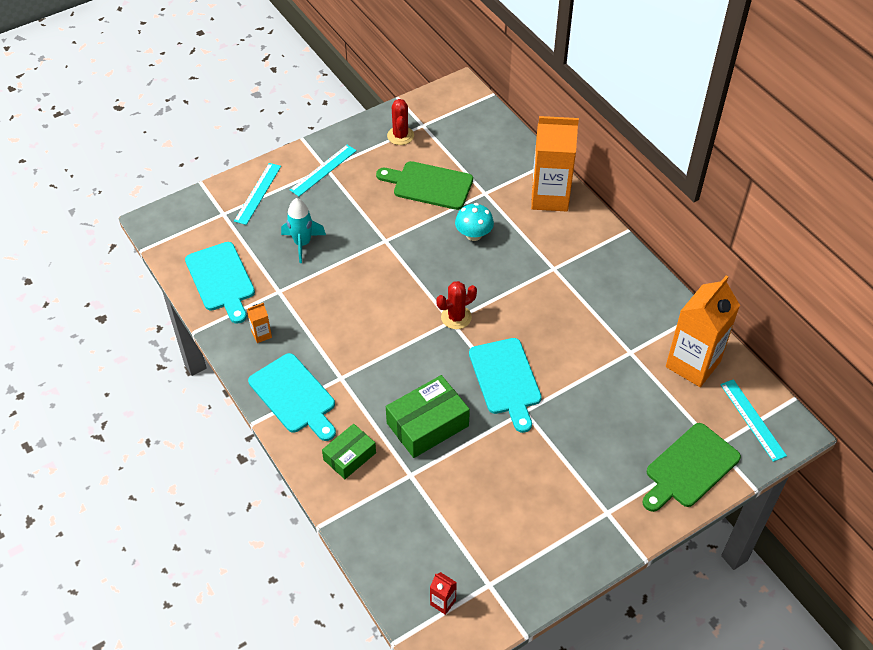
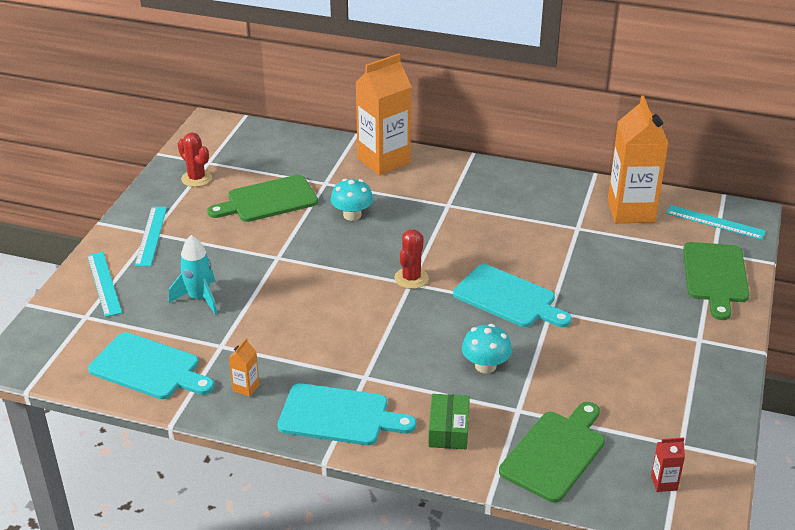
camera: 40 degrees left, 15 degrees down
green box [386,375,470,458] -> turquoise mushroom [462,324,512,373]
none -> green cutting board [499,402,605,503]

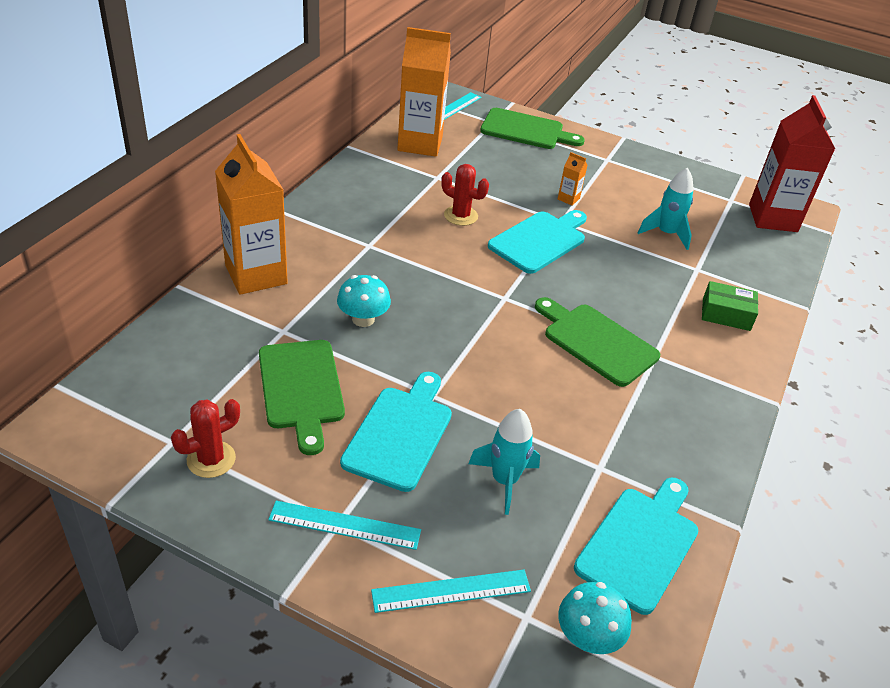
camera: 85 degrees left, 5 degrees up
orange carton [229,338,259,397] -> orange carton moved to [558,152,588,206]
turquoise cutting board [278,383,416,445] -> turquoise cutting board moved to [340,372,452,492]
red cactus [394,230,429,289] -> red cactus moved to [441,164,489,226]
turquoise mushroom [462,324,512,373] -> turquoise mushroom moved to [558,582,632,654]
green cutting board [499,402,605,503] -> green cutting board moved to [535,297,660,387]
red carton [651,437,685,492] -> red carton [749,95,835,232], size x2.48
none -> turquoise rocket [638,168,694,250]

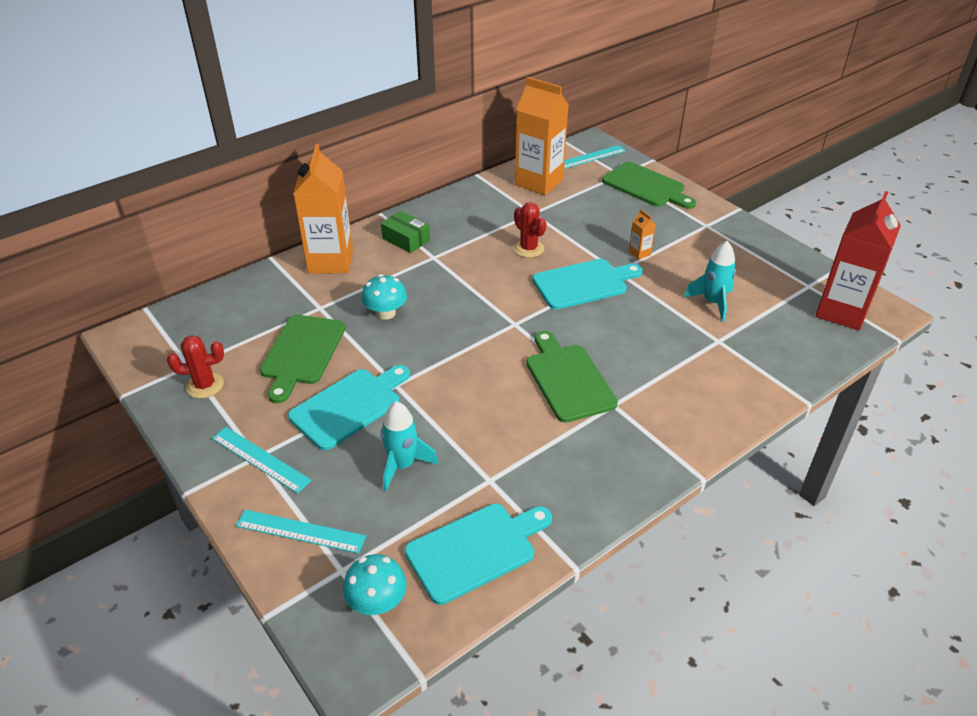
camera: 30 degrees right, 0 degrees up
green box [702,281,758,331] -> green box moved to [381,211,430,253]

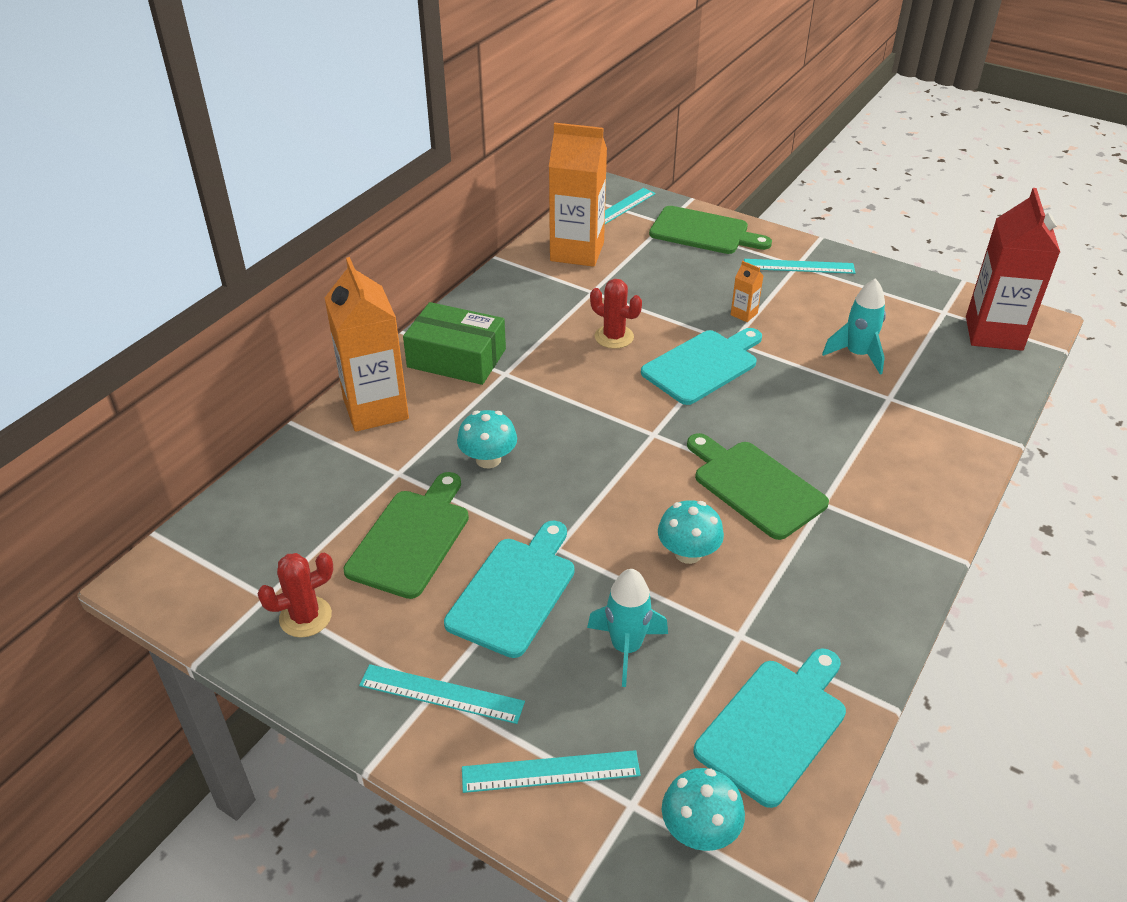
camera: 20 degrees left, 0 degrees up
green cutting board [260,315,346,403] -> green cutting board turned 150 degrees counterclockwise [344,472,469,599]
green box [381,211,430,253] -> green box [403,302,506,385], size x1.58
none -> turquoise mushroom [658,500,724,564]
none -> turquoise ruler [744,259,855,274]

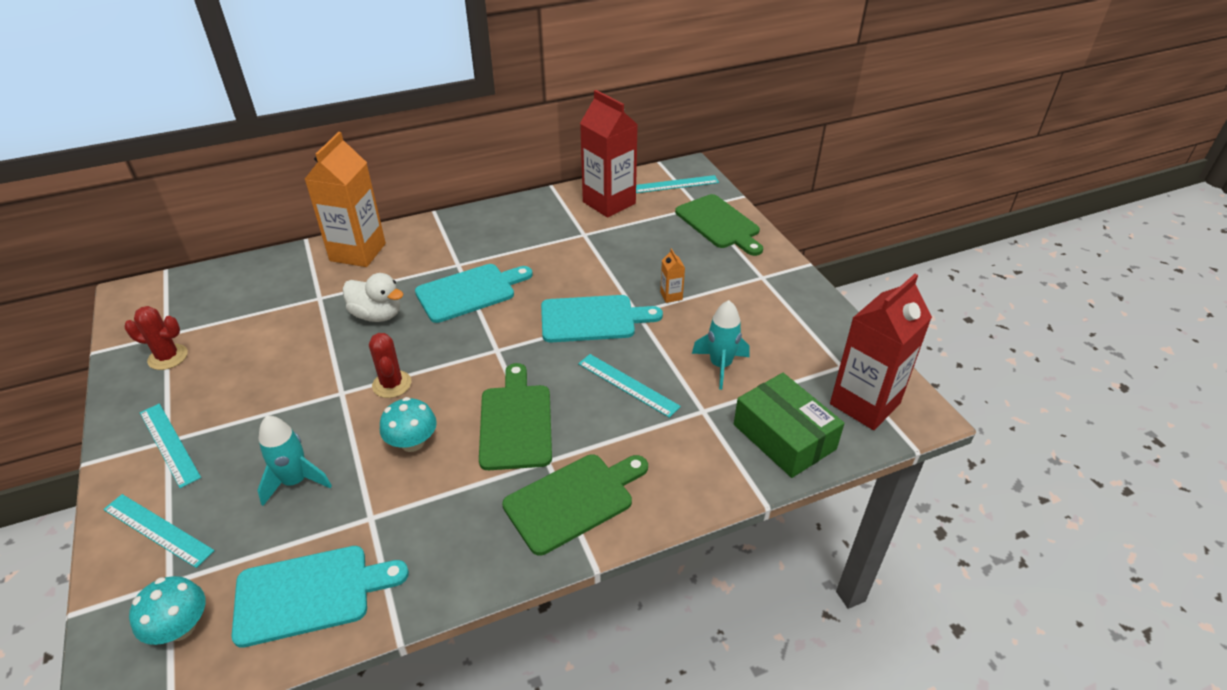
camera: 35 degrees right, 0 degrees up
green cutting board [344,472,469,599] -> green cutting board moved to [502,454,648,555]
green box [403,302,506,385] -> green box moved to [734,373,845,478]
turquoise cutting board [444,521,575,658] -> turquoise cutting board moved to [415,264,533,323]
turquoise mushroom [457,410,517,468] -> white duck [343,273,404,322]
orange carton [549,123,607,267] -> red carton [580,90,638,218]
red cactus [590,279,642,349] -> red cactus moved to [369,333,411,398]
turquoise ruler [744,259,855,274] -> turquoise ruler moved to [578,354,681,418]

